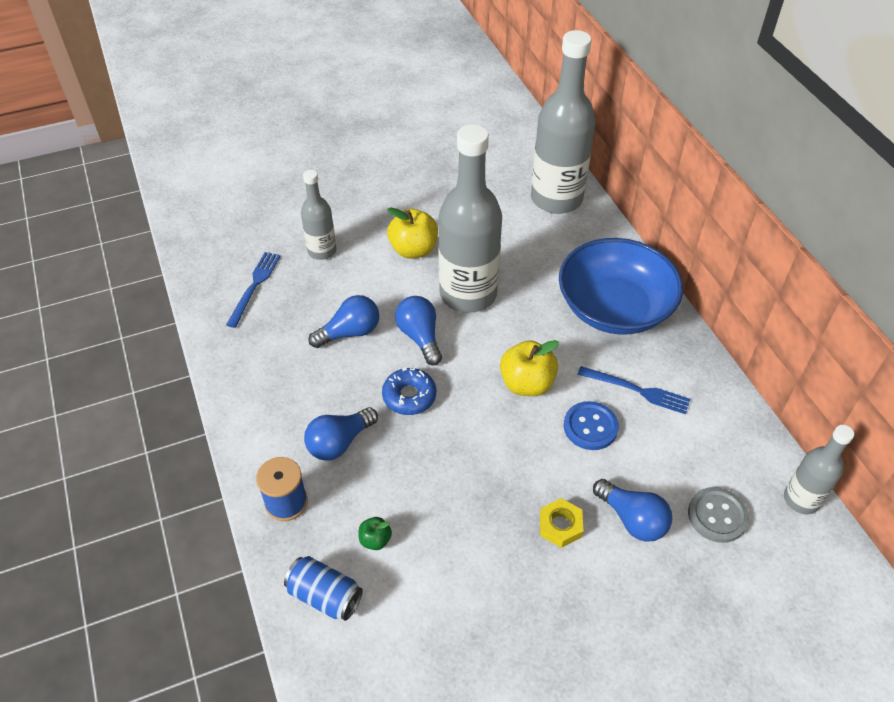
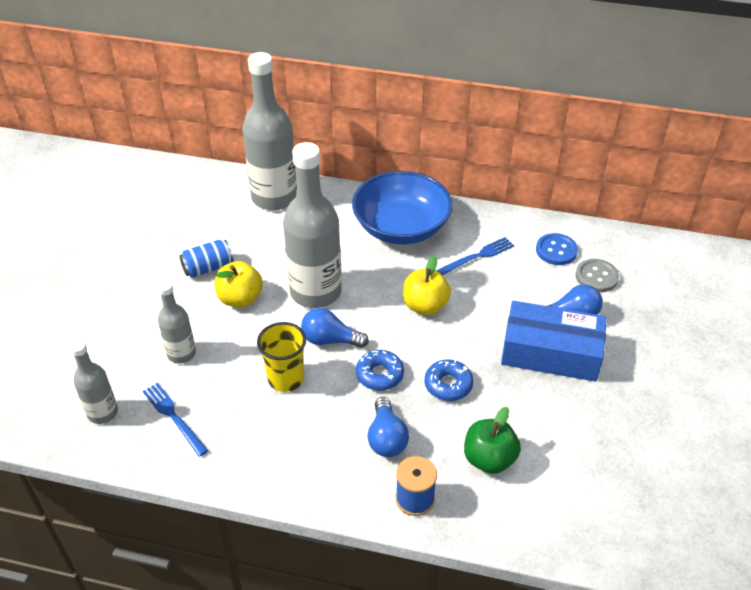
camera: 55 degrees left, 5 degrees down
blue can [284,556,363,621] -> blue can moved to [180,240,233,277]
blue light bulb [308,295,379,348] -> yellow cup [257,322,306,392]
green apple [359,517,392,550] -> green apple [464,407,521,474], size x1.95
yellow nut [540,498,583,548] -> blue box [501,301,607,382]
blue button [564,401,619,450] -> blue button moved to [536,233,578,265]
grey bottle [784,425,854,514] -> grey bottle moved to [70,340,118,424]
none -> blue donut [425,359,473,401]

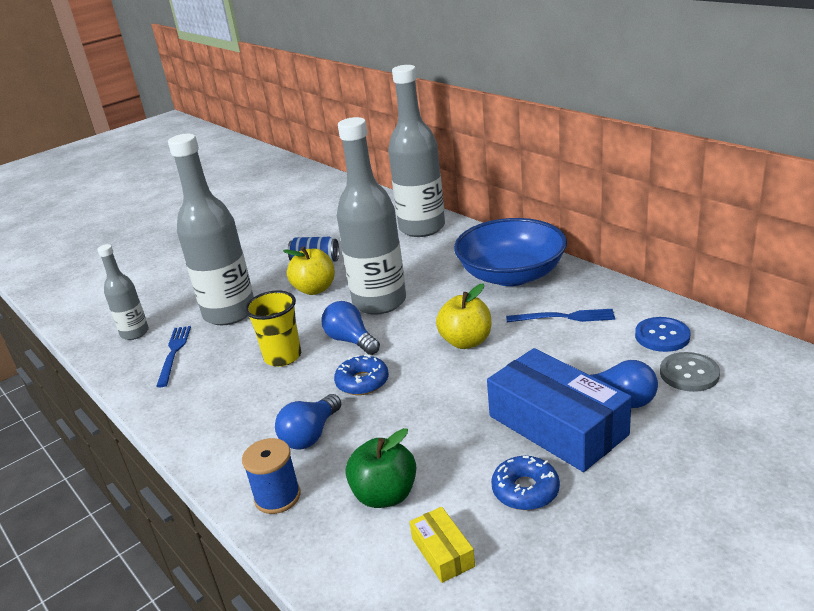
camera: 40 degrees right, 15 degrees down
grey bottle [158,281,196,364] -> grey bottle [168,134,254,325], size x1.91
blue donut [425,359,473,401] -> blue donut moved to [491,456,560,510]
none -> yellow box [409,507,475,583]

